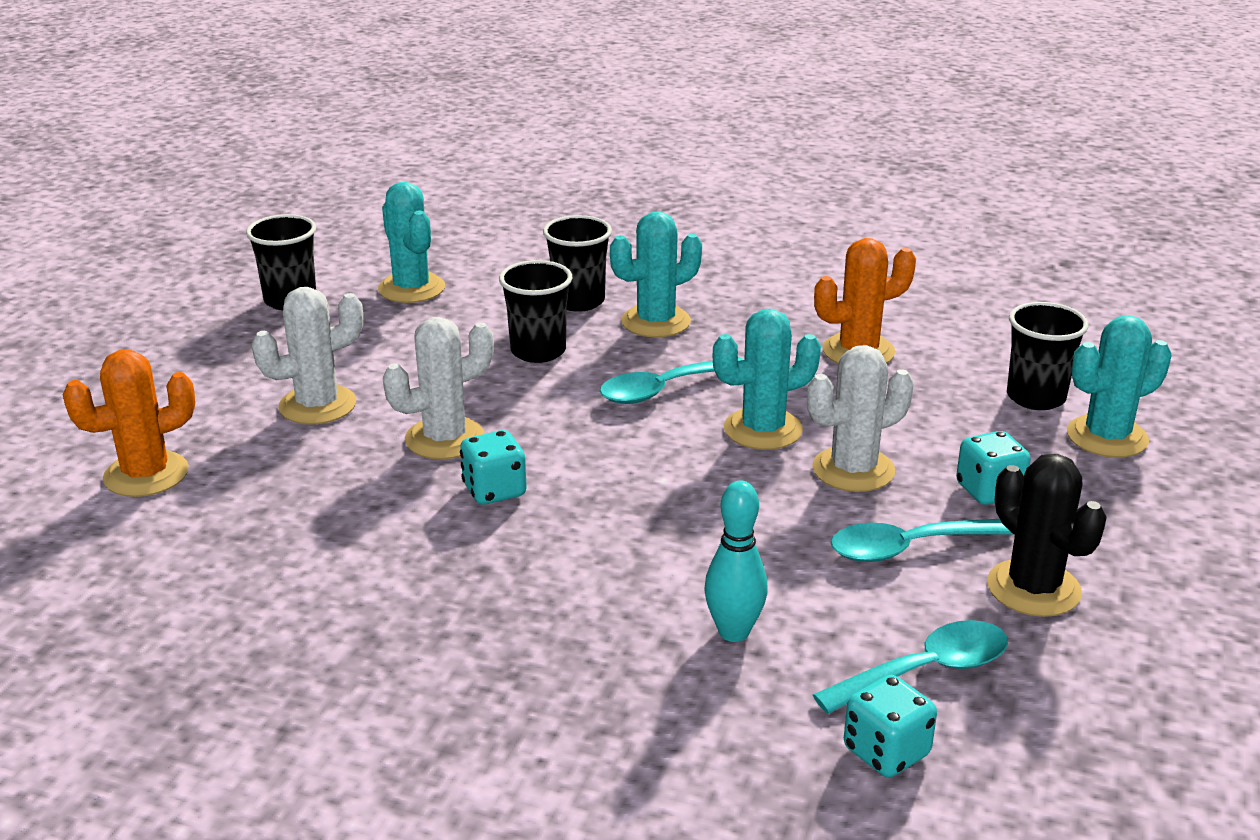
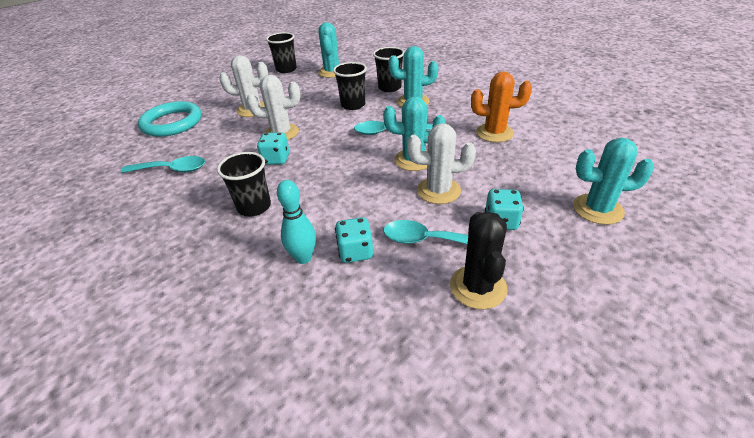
camera: 30 degrees right, 10 degrees up
orange cactus [63,349,195,497] -> turquoise ring [138,101,202,137]
turquoise spoon [813,620,1008,714] -> turquoise spoon moved to [121,156,205,173]
turquoise dice [844,675,937,777] -> turquoise dice moved to [335,217,373,263]
black cup [1007,302,1089,410] -> black cup moved to [217,152,271,216]

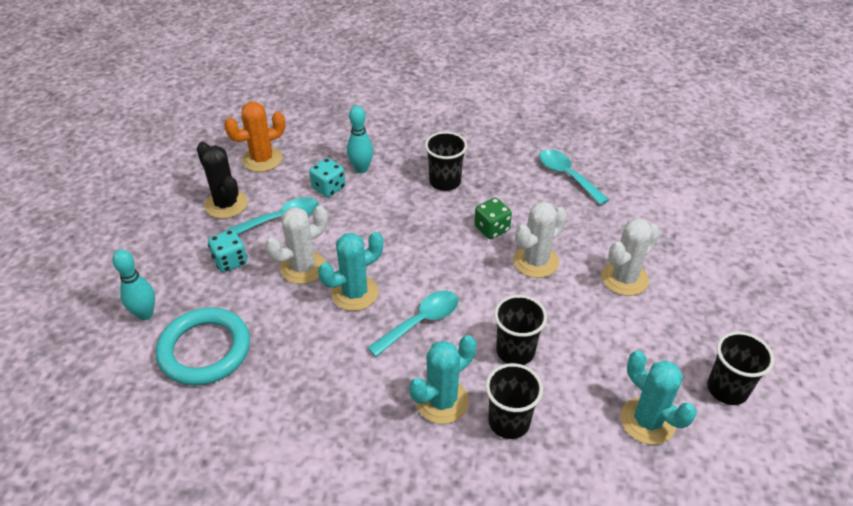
camera: 140 degrees right, 5 degrees up
turquoise spoon [121,156,205,173] -> turquoise spoon turned 90 degrees clockwise [539,149,609,205]
turquoise ring [138,101,202,137] -> turquoise ring moved to [156,307,250,386]
turquoise dice [257,132,289,165] -> green dice [474,198,512,239]
orange cactus [471,71,532,142] -> orange cactus moved to [224,102,285,172]
turquoise cactus [573,138,654,225] -> turquoise bowling pin [112,250,155,320]

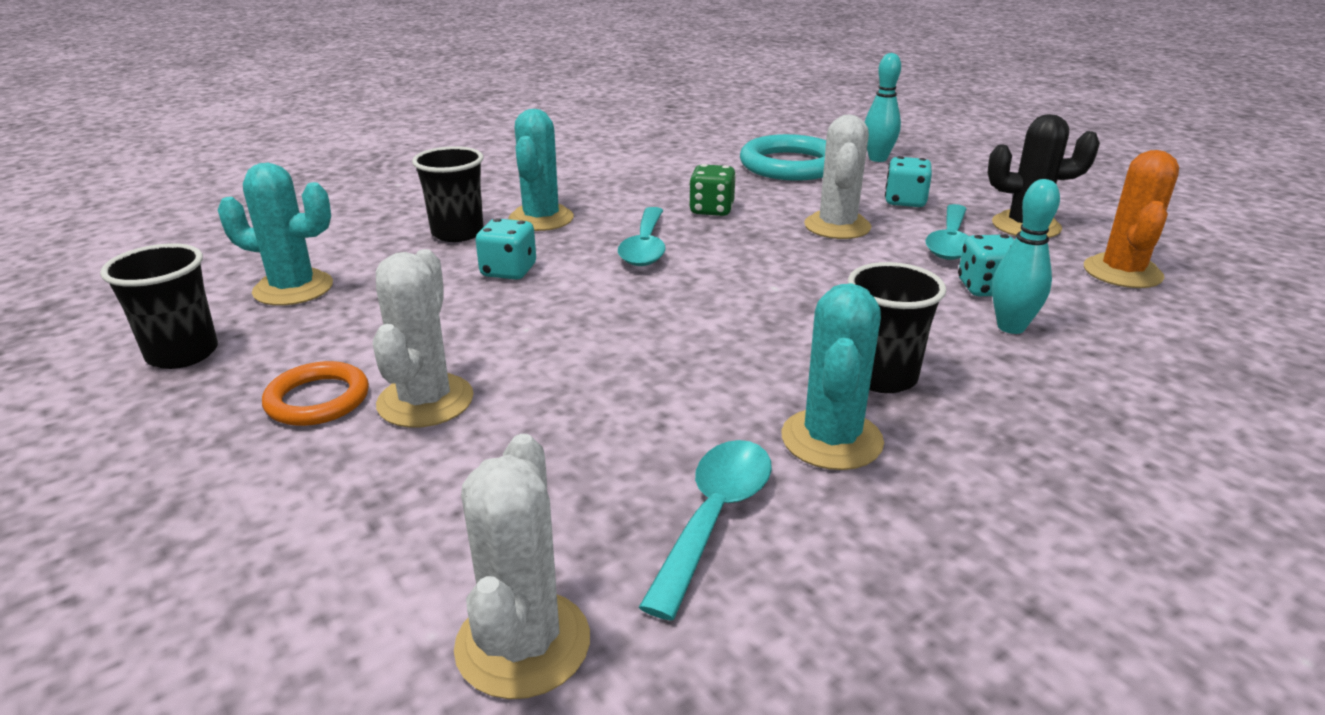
camera: 135 degrees right, 15 degrees down
turquoise cactus [318,232,383,311] -> turquoise cactus moved to [781,283,884,470]
green dice [474,198,512,239] -> green dice moved to [689,164,736,216]
black cup [494,295,547,365] -> turquoise dice [476,218,536,280]
white cactus [513,201,567,278] -> white cactus moved to [454,434,590,699]
turquoise spoon [539,149,609,205] -> turquoise spoon turned 75 degrees counterclockwise [639,440,772,621]
none -> orange ring [262,361,369,426]

